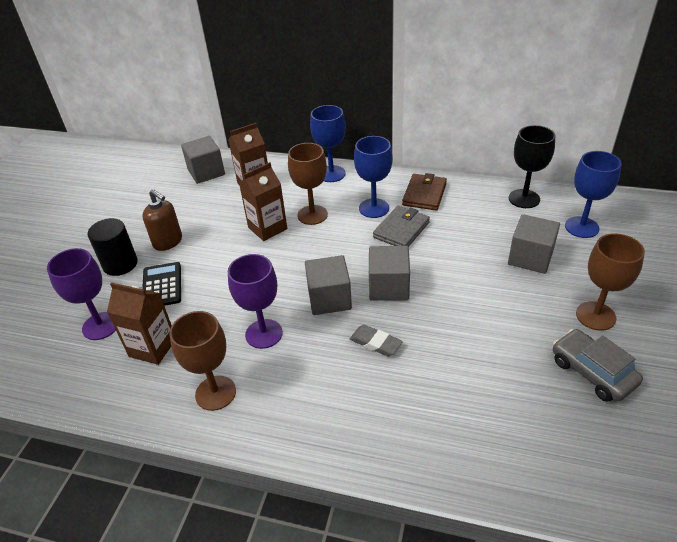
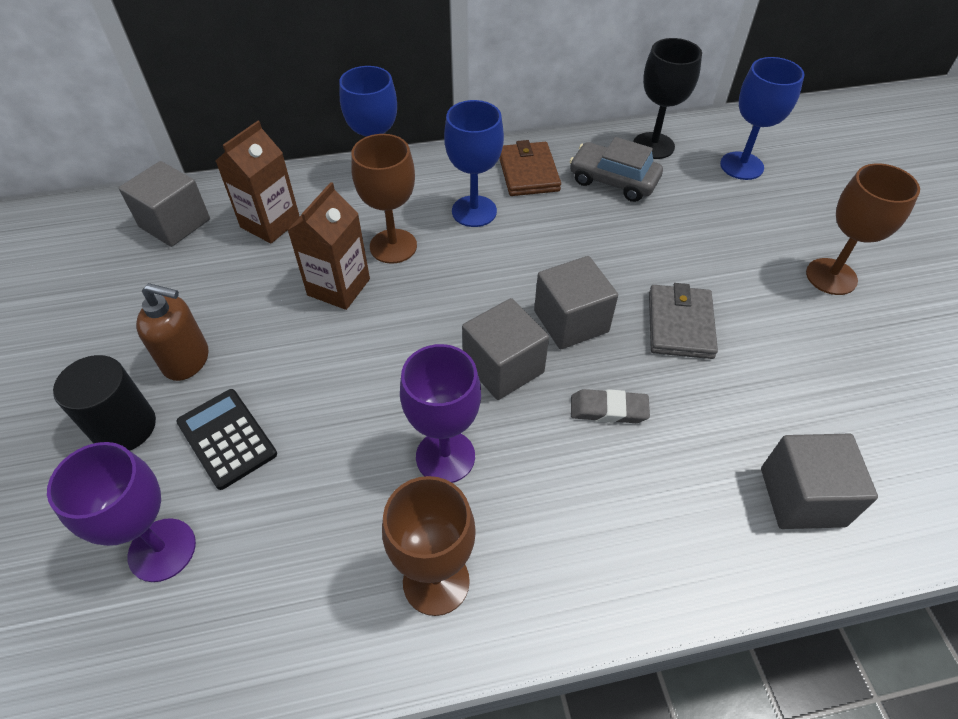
camera: 30 degrees left, 10 degrees up
brown carton [107,282,172,365] -> none
grey wallet [373,206,430,247] -> grey wallet moved to [649,283,718,359]
grey cube [508,214,560,274] -> grey cube moved to [761,434,878,529]
grey car [553,329,643,402] -> grey car moved to [570,137,663,202]

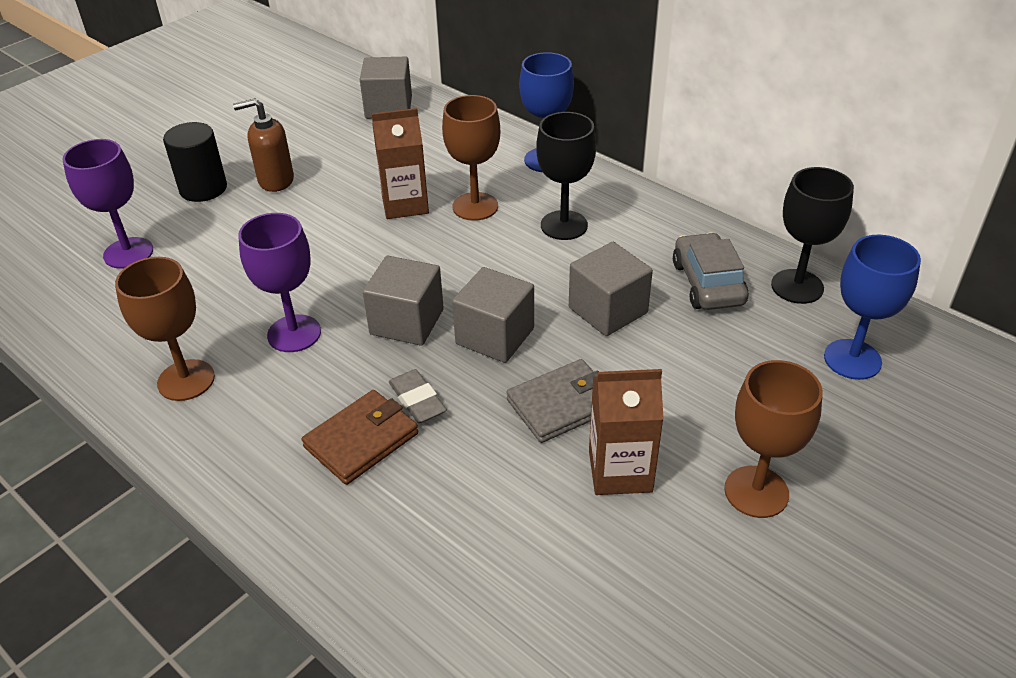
camera: 55 degrees right, 10 degrees down
brown soap dispenser [136,283,208,381] -> brown soap dispenser turned 105 degrees clockwise [233,98,294,192]
black calculator [176,389,277,490] -> none
brown carton [216,121,300,243] -> brown carton moved to [589,369,664,495]
blue goblet [444,100,504,227] -> black goblet [536,112,596,240]
brown wallet [499,140,561,196] -> brown wallet moved to [302,390,418,485]
grey cube [761,434,878,529] -> grey cube moved to [569,242,653,336]

